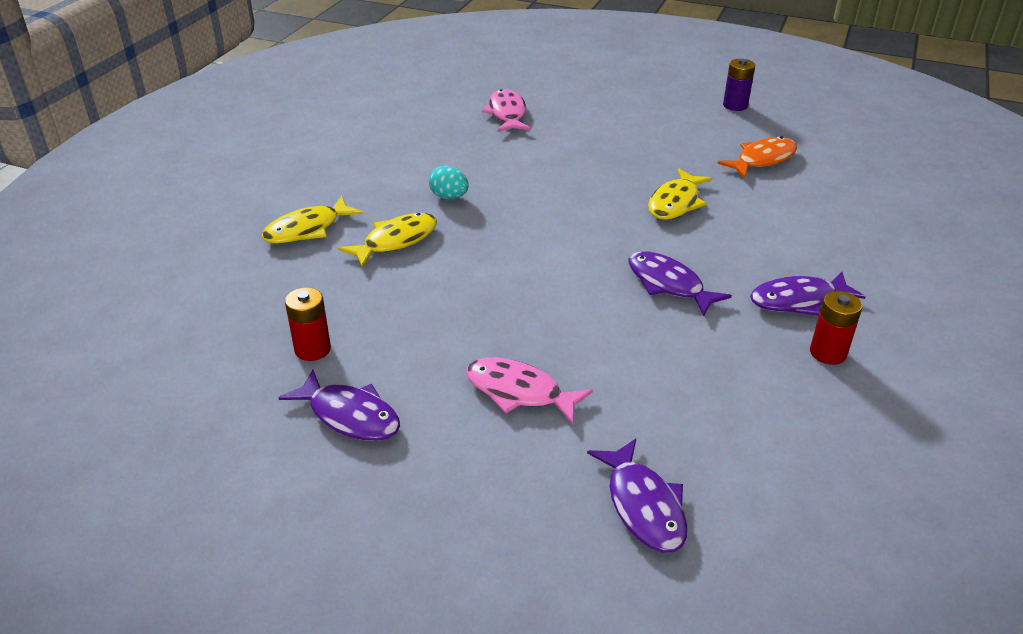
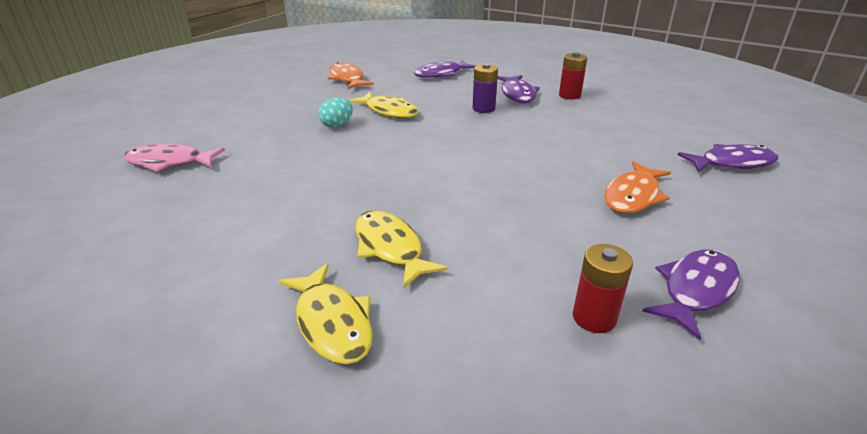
camera: 80 degrees left, 5 degrees down
turquoise egg [429,166,469,199] -> turquoise egg moved to [318,98,353,128]
pink fish [466,357,593,424] -> orange fish [604,161,671,213]
purple fish [629,251,732,316] -> purple fish moved to [414,60,476,78]
purple battery [723,59,755,111] -> purple battery moved to [472,63,498,113]

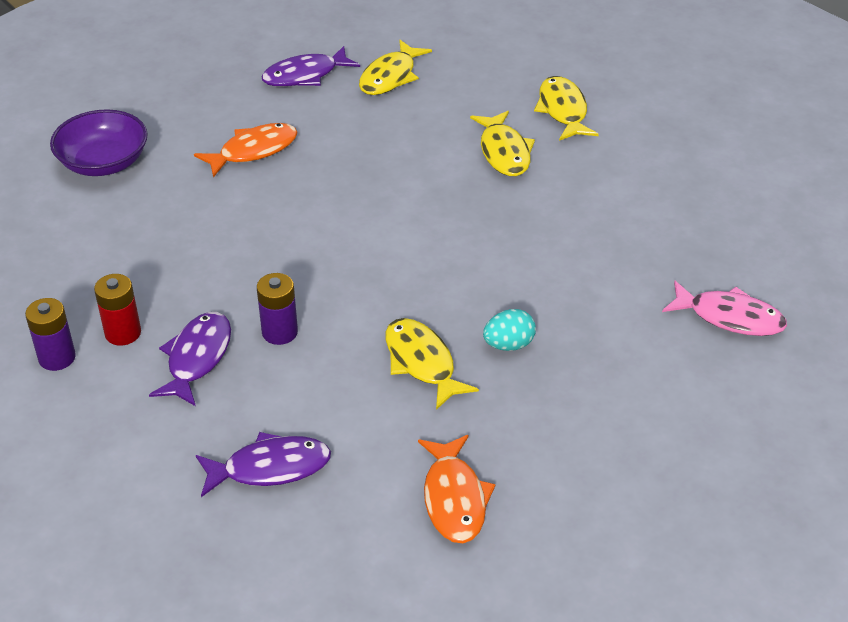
camera: 160 degrees left, 10 degrees up
red battery [573,244,633,333] -> yellow fish [359,40,432,95]
purple fish [677,144,779,173] -> purple bowl [50,109,148,176]
none -> purple battery [25,298,76,371]

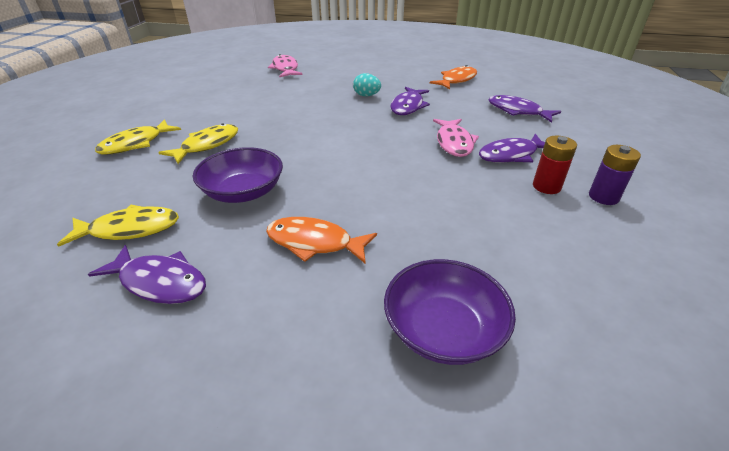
camera: 130 degrees left, 5 degrees down
purple battery [257,273,298,345] -> pink fish [433,119,479,157]
yellow fish [386,318,479,410] -> purple fish [391,87,430,115]
none -> purple bowl [193,147,283,203]

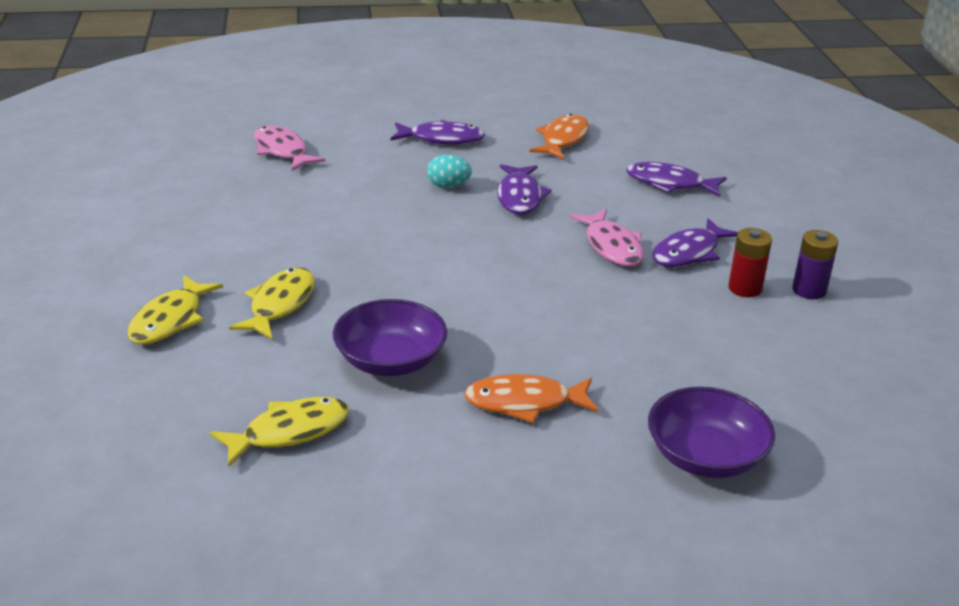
camera: 20 degrees left, 5 degrees down
purple fish [88,245,206,304] -> purple fish moved to [390,120,485,145]

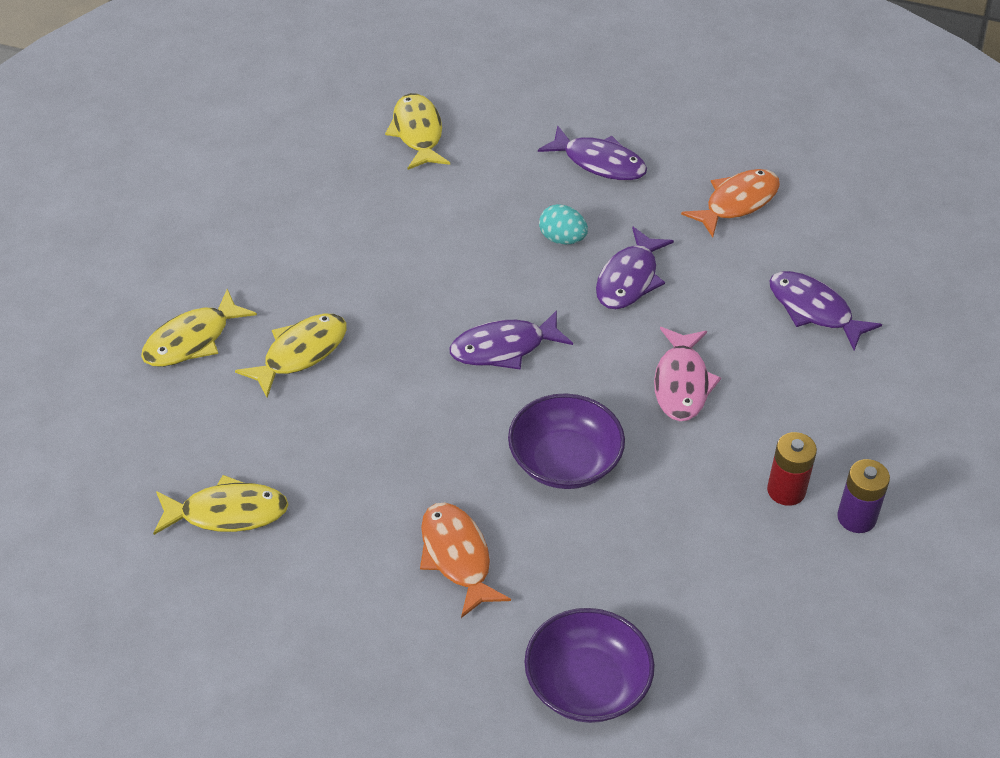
camera: 25 degrees right, 15 degrees up
pink fish [254,125,325,171] -> yellow fish [385,93,450,170]
purple bowl [333,299,447,376] -> purple bowl moved to [508,393,625,489]
orange fish [464,374,598,423] -> orange fish turned 45 degrees clockwise [420,503,511,618]
purple fish [652,218,738,267] -> purple fish moved to [450,310,573,370]

